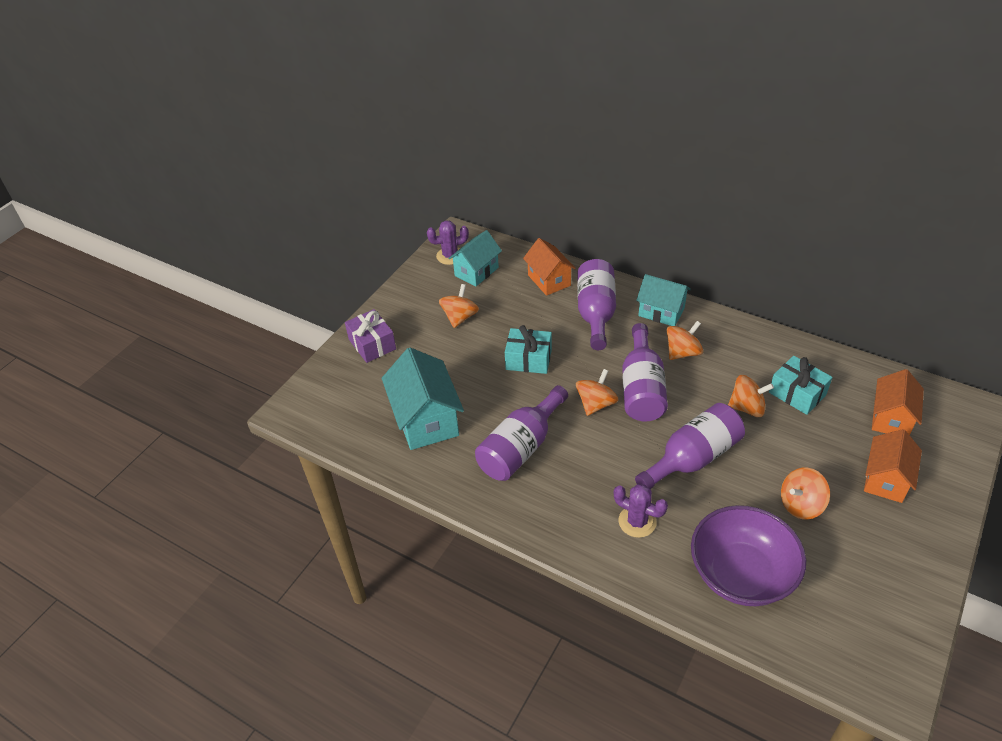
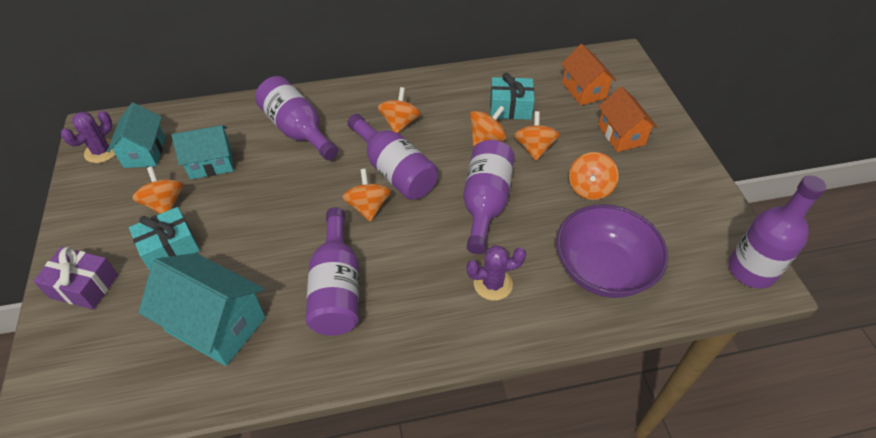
camera: 45 degrees left, 5 degrees up
turquoise gift [505,325,552,374] -> turquoise gift moved to [129,207,200,270]
orange house [523,238,576,296] -> none
turquoise house [636,274,691,326] -> turquoise house moved to [172,125,233,179]
none -> orange spinning top [514,111,560,161]
none -> purple bottle [729,175,826,288]

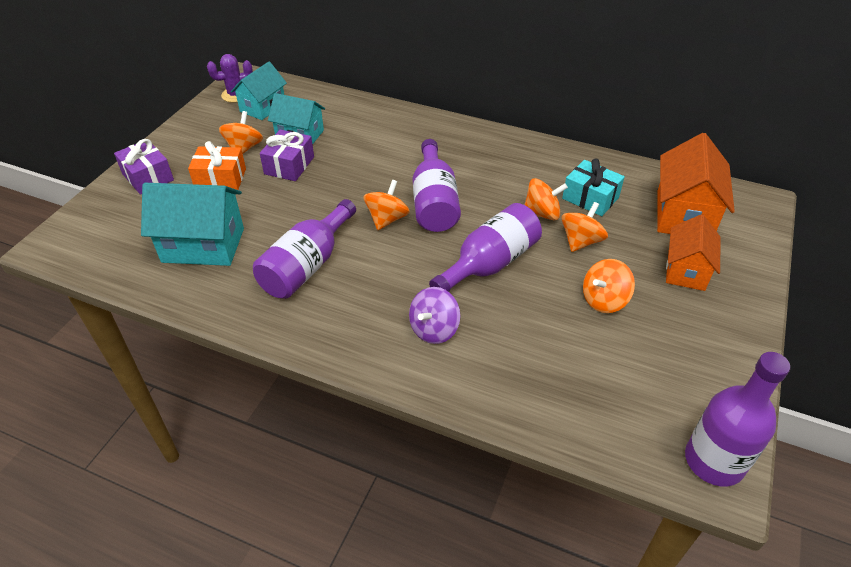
camera: 35 degrees right, 5 degrees down
turquoise gift [129,207,200,270] -> orange gift [188,141,246,190]
turquoise house [138,253,266,366] -> turquoise house turned 60 degrees counterclockwise [141,183,244,266]
purple bottle [255,76,338,160] -> none
orange spinning top [378,87,421,133] -> none
purple cactus [466,245,526,301] -> purple spinning top [409,287,460,344]
purple bowl [556,204,668,298] -> none
orange house [561,44,616,105] -> orange house [657,133,735,234], size x1.51
none -> purple gift [260,130,314,181]

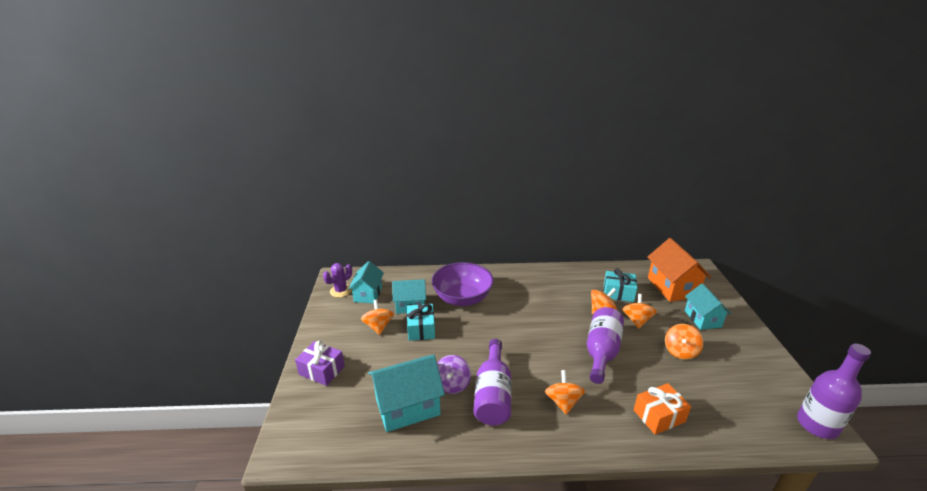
camera: 25 degrees left, 15 degrees down
orange gift [188,141,246,190] -> orange gift moved to [634,383,691,435]
purple gift [260,130,314,181] -> turquoise gift [407,304,435,341]
orange spinning top [363,180,410,230] -> orange spinning top moved to [545,370,585,415]
purple spinning top [409,287,460,344] -> purple spinning top moved to [437,355,471,394]
purple bottle [413,139,461,232] -> none
orange house [666,214,721,291] -> turquoise house [685,283,731,330]
none -> purple bowl [432,262,494,306]

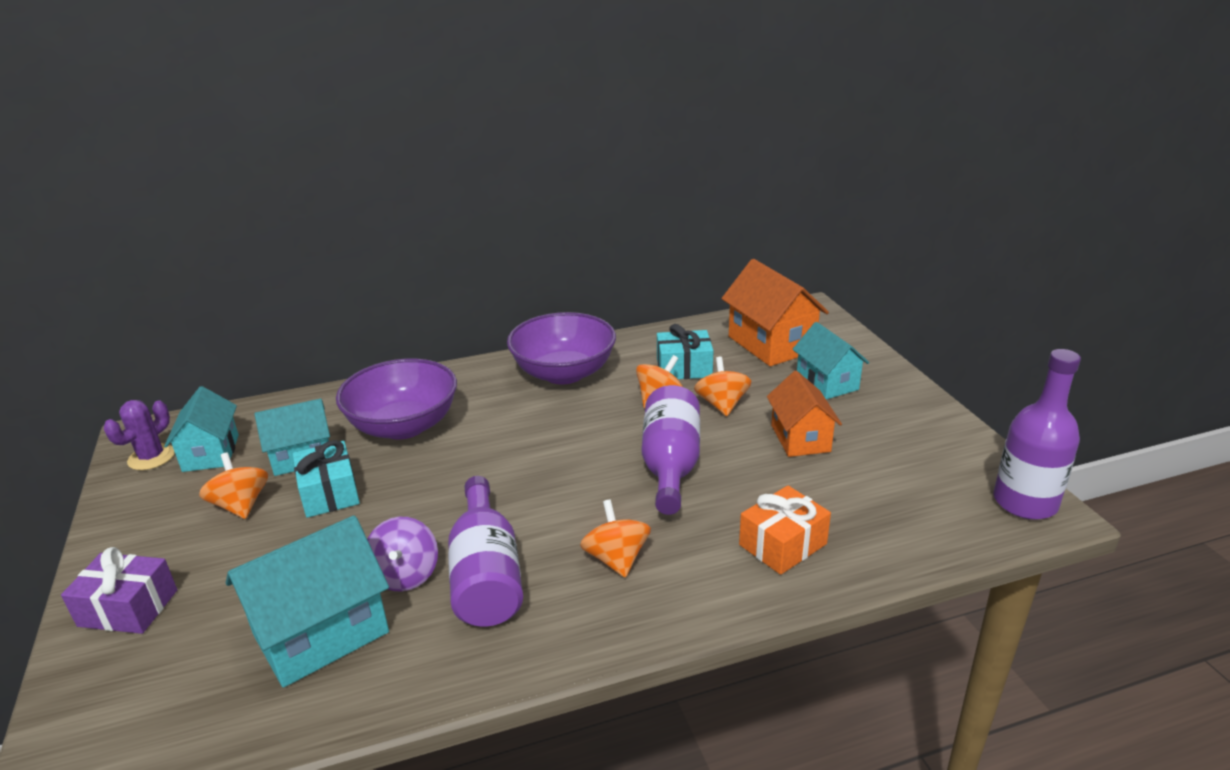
camera: 15 degrees left, 0 degrees up
orange spinning top [665,324,703,359] -> orange house [767,371,842,457]
none -> purple bowl [507,312,616,384]

